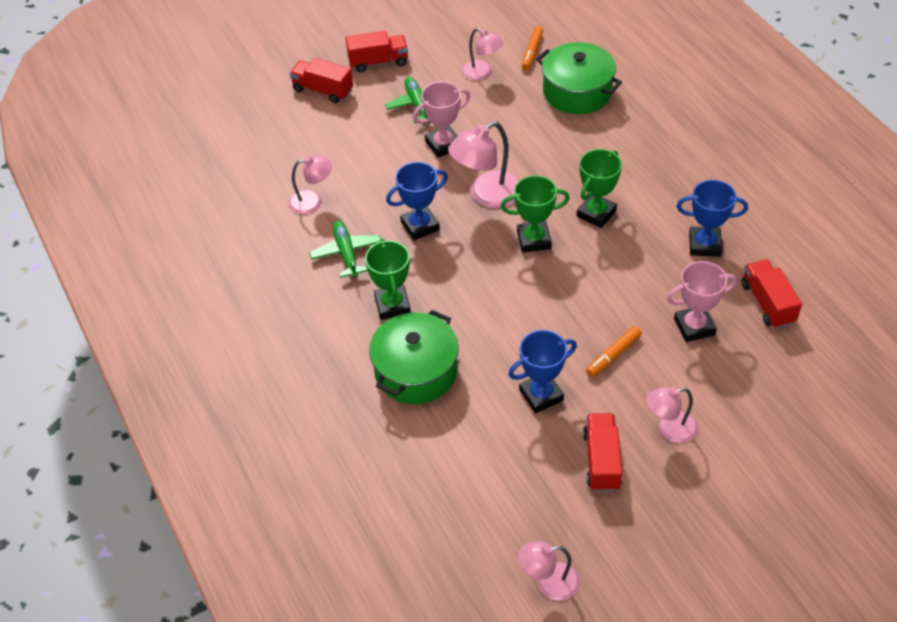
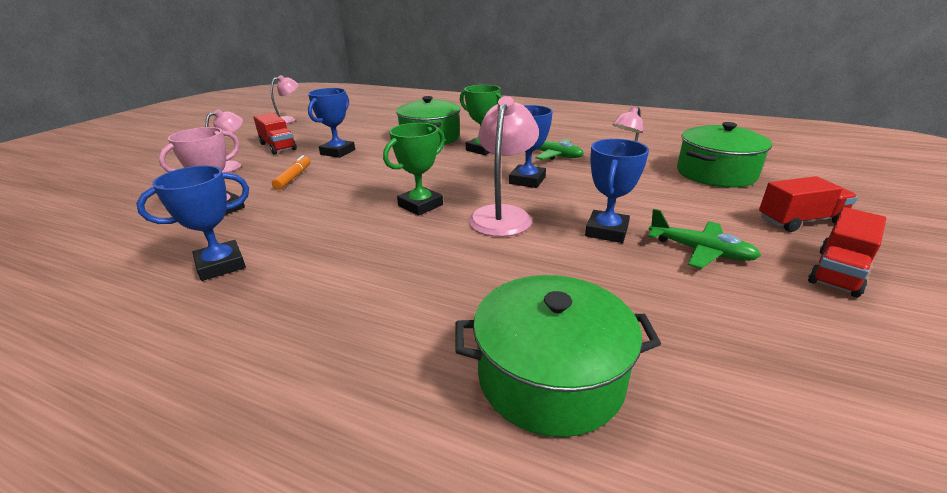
camera: 140 degrees right, 20 degrees down
pink trophy [413,82,470,158] -> blue trophy [585,139,649,243]
pink lamp [462,28,503,80] -> none
orange marker [522,26,543,70] -> none
green trophy [577,149,622,228] -> none
red truck [742,259,802,329] -> none
none -> green pot [677,122,772,187]

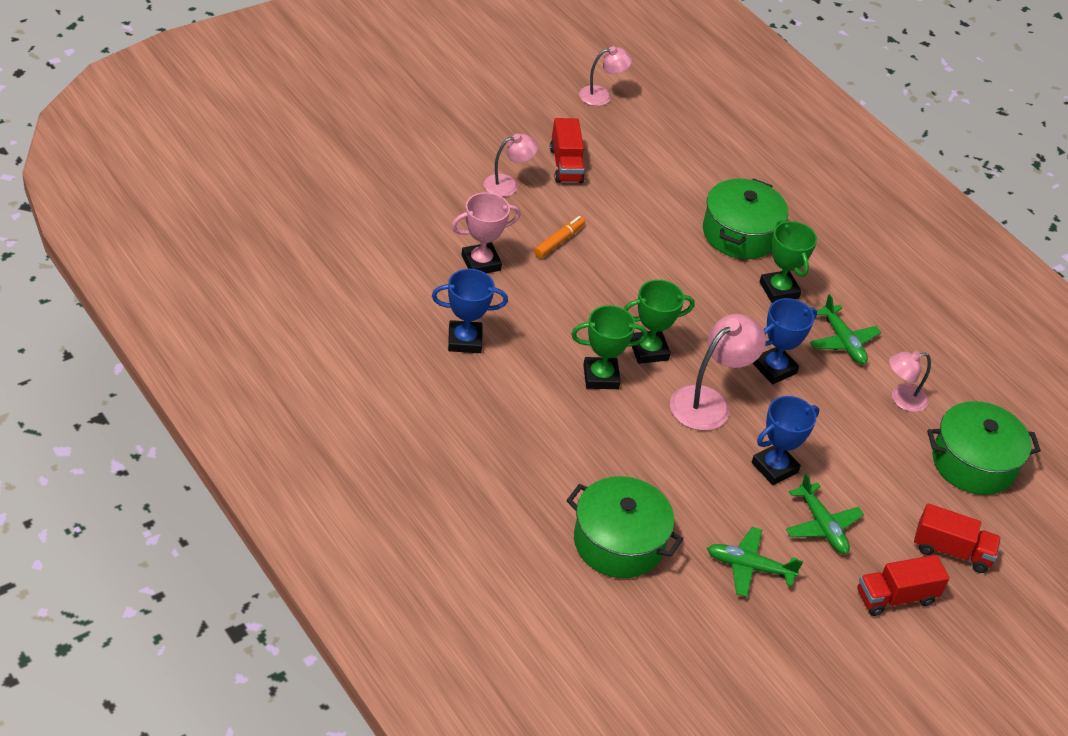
camera: 25 degrees right, 15 degrees up
blue trophy [308,88,355,158] -> none
none -> green trophy [571,305,648,389]
none -> green plane [707,527,803,597]

